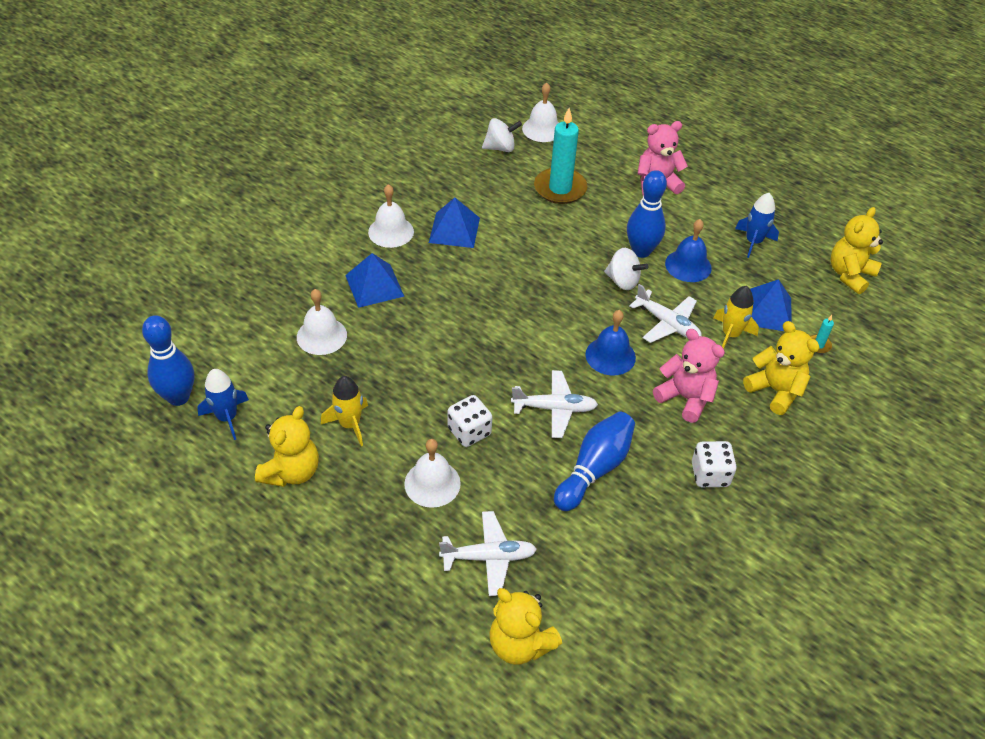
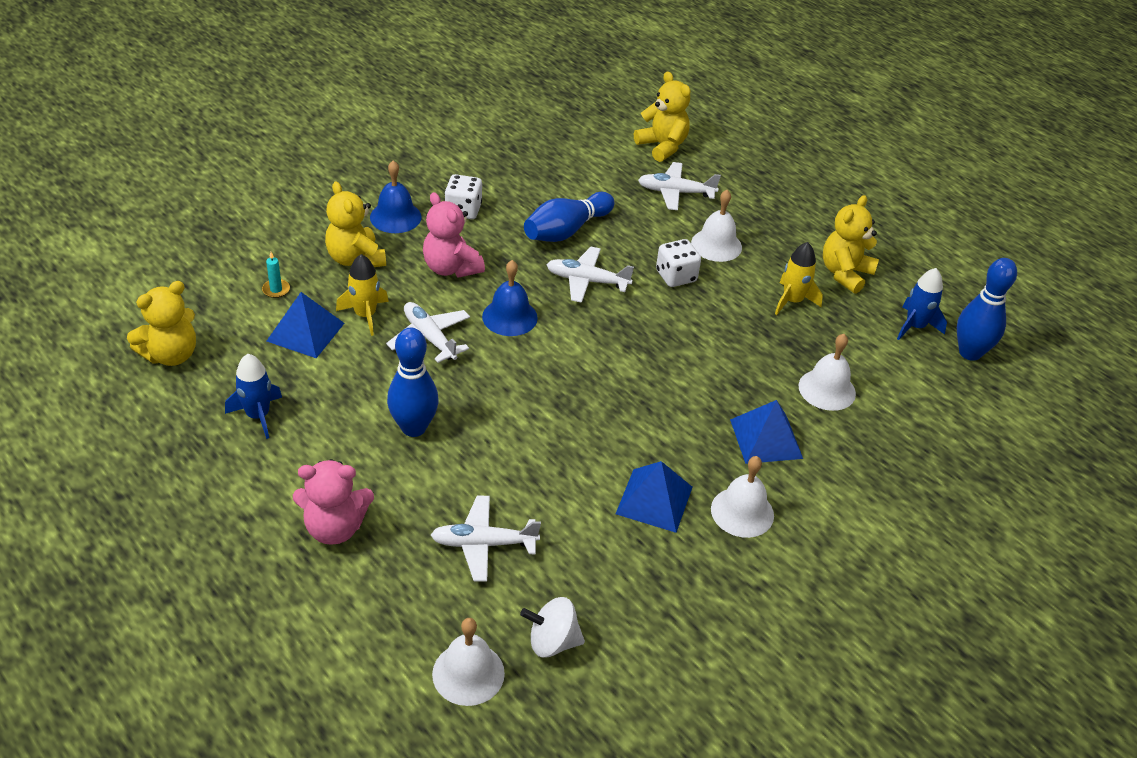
camera: 170 degrees left, 5 degrees down
turquoise candle [534,108,587,204] -> white plane [431,495,541,582]
white spinning top [604,248,649,290] -> none
blue bell [665,219,712,282] -> blue bell moved to [370,160,422,233]

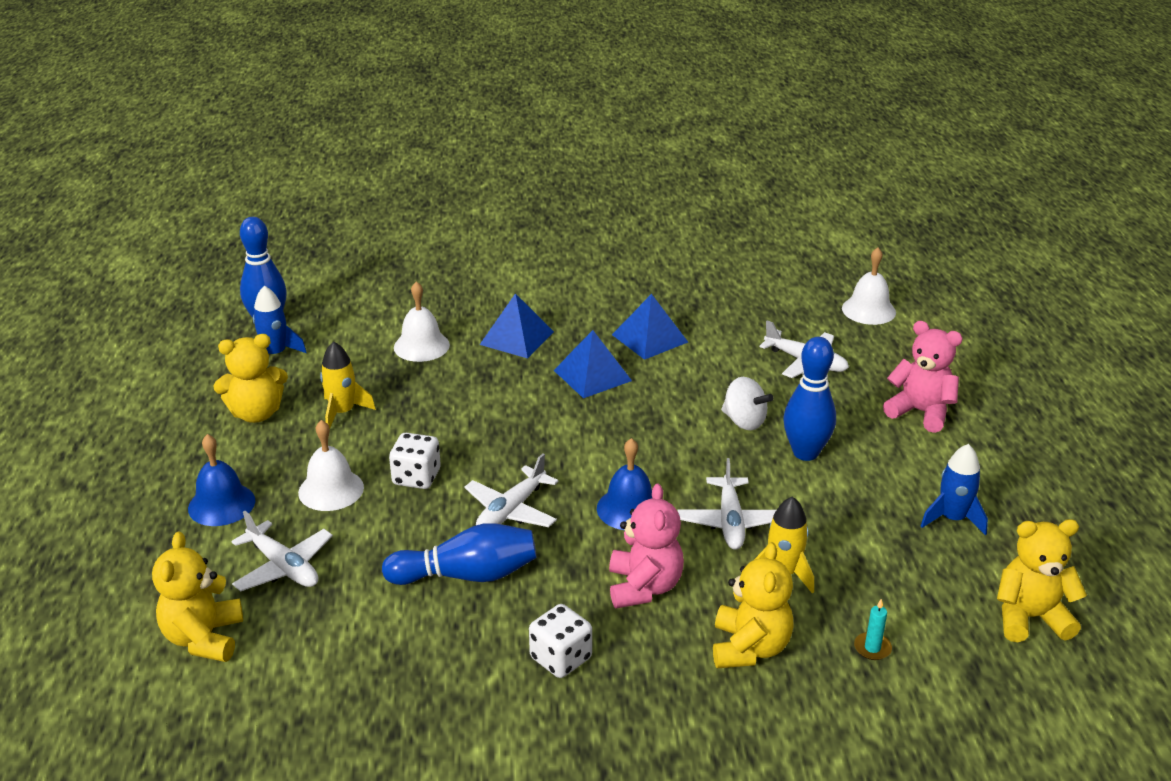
camera: 140 degrees left, 10 degrees down
blue pyramid [267,292,345,358] -> blue pyramid moved to [554,330,632,398]
blue bell [370,160,422,233] -> blue bell moved to [188,434,255,526]
white spinning top [520,597,585,658] -> white spinning top moved to [721,377,773,430]
white plane [546,247,634,303] -> white plane turned 75 degrees clockwise [464,453,559,527]
white bell [711,456,774,538] -> none

